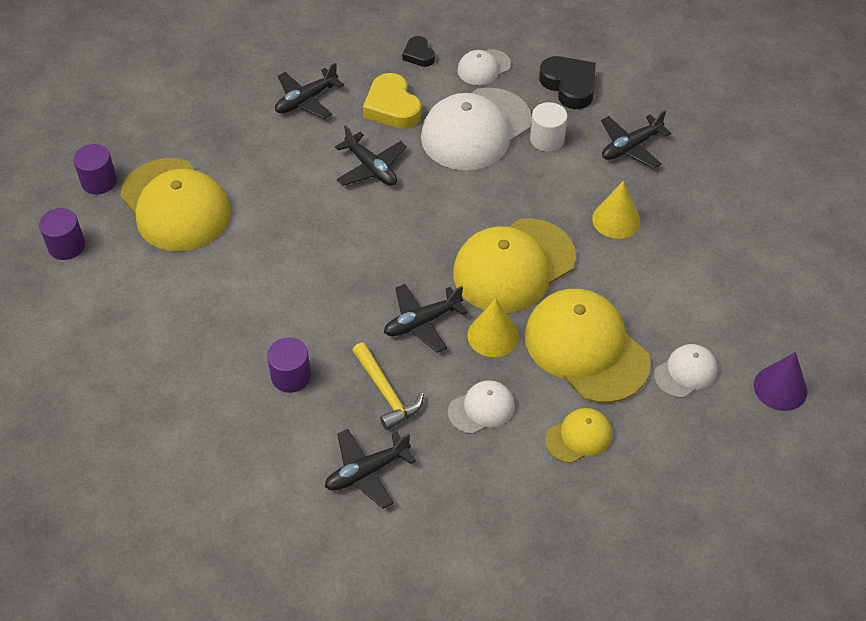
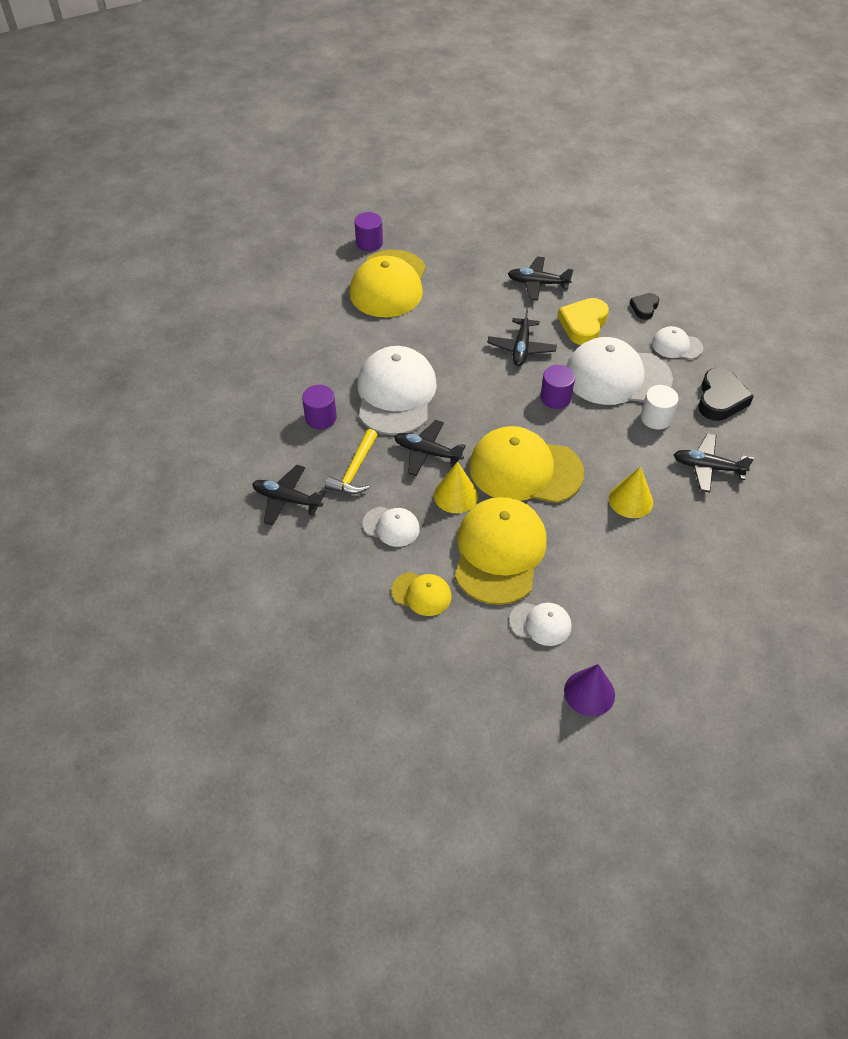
camera: 50 degrees right, 0 degrees up
purple cylinder [39,208,85,260] -> purple cylinder moved to [540,365,575,409]
none -> white cap [358,346,437,435]

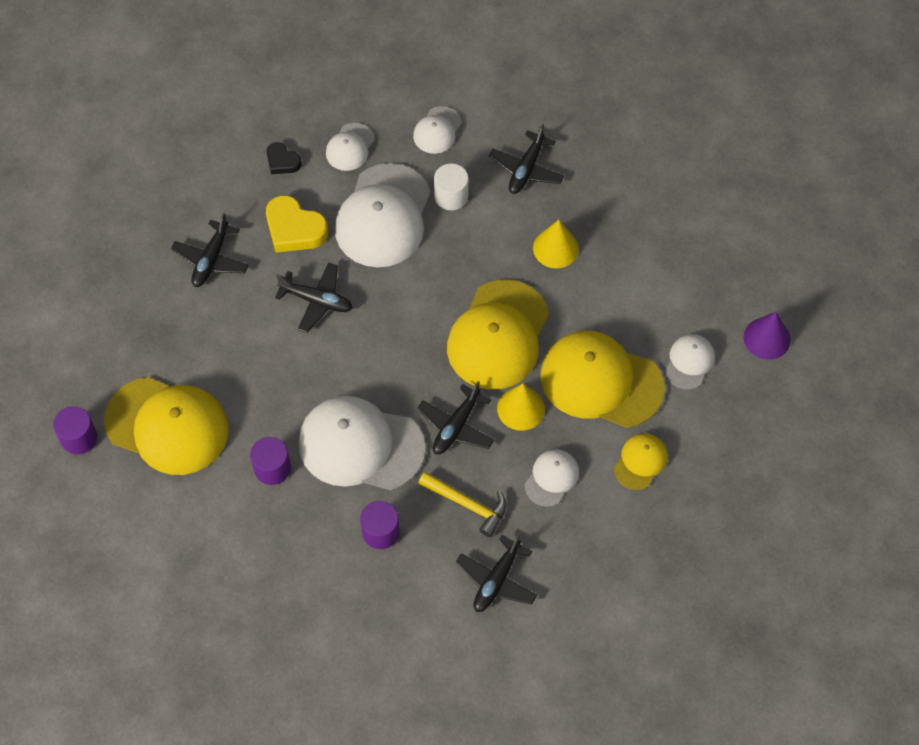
camera: 80 degrees left, 10 degrees up
purple cylinder [540,365,575,409] -> purple cylinder moved to [250,437,291,485]
black heart [698,368,754,421] -> white cap [413,106,462,154]

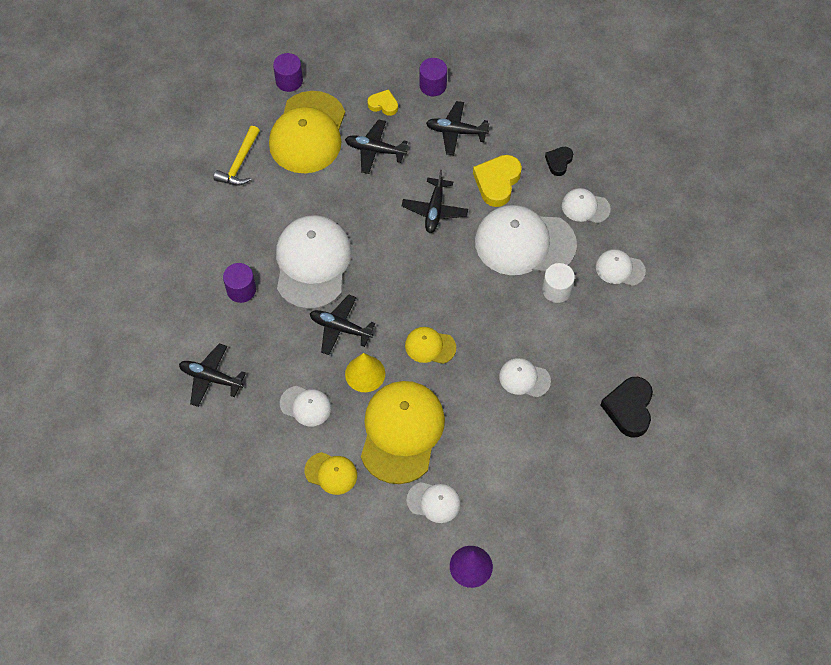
camera: 80 degrees right, 0 degrees up
purple cylinder [250,437,291,485] -> purple cylinder moved to [419,58,447,96]
yellow hammer [418,472,506,537] -> yellow hammer moved to [213,126,260,186]
yellow cap [447,280,549,389] -> yellow cap [405,327,456,364], size x0.49
black plane [489,124,564,194] -> black plane moved to [345,119,408,174]
yellow cone [533,220,579,268] -> white cap [499,358,551,398]
none -> yellow heart [367,89,398,116]
none -> black heart [601,377,653,437]

